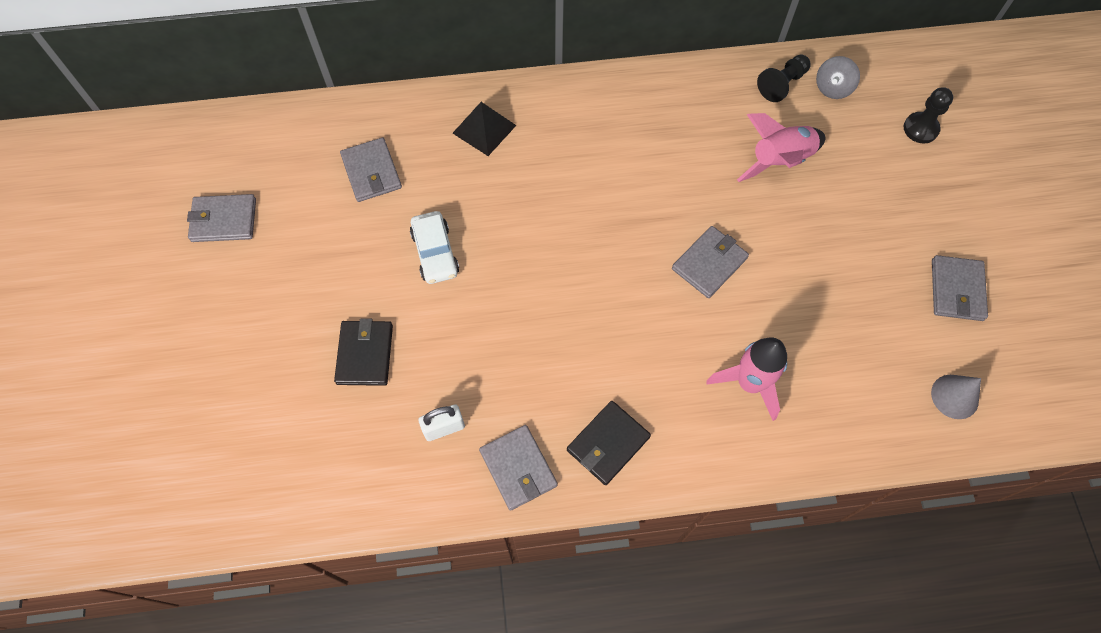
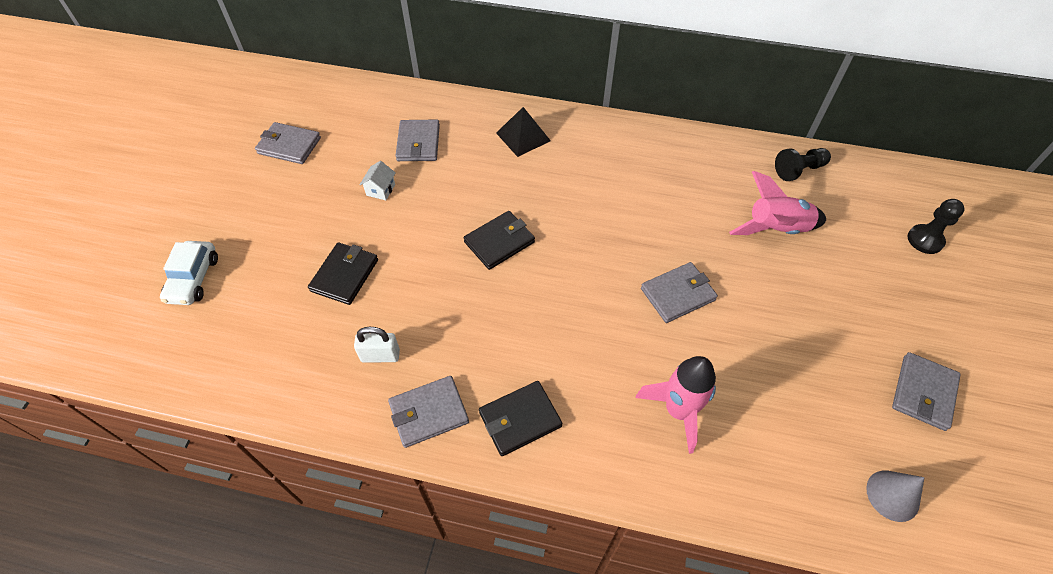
camera: 20 degrees right, 10 degrees down
white car [410,211,459,284] -> white car moved to [160,241,218,305]
grey wallet [479,425,557,511] -> grey wallet turned 75 degrees clockwise [388,376,469,448]
grey spinning top [816,56,860,99] -> none
none -> white house [359,161,396,200]
none -> black wallet [464,211,535,270]

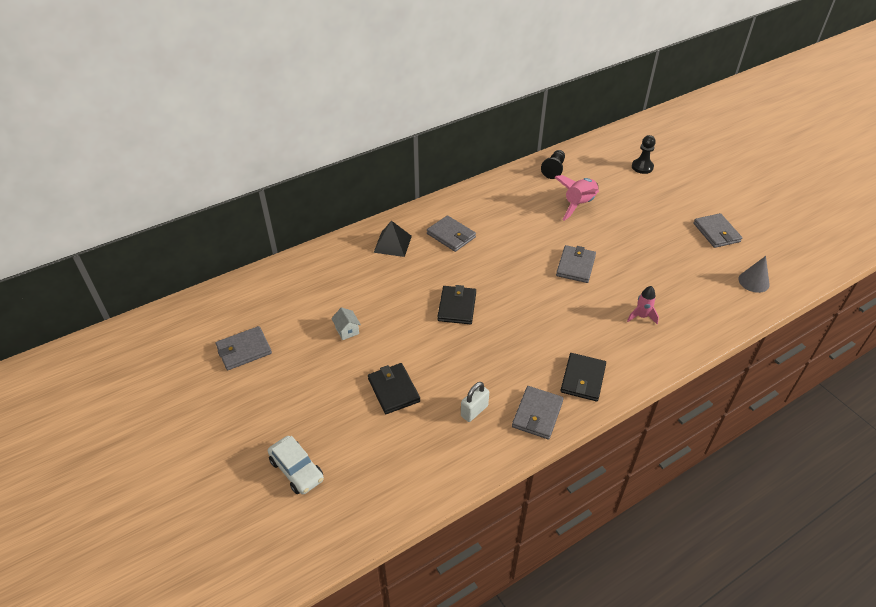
camera: 45 degrees left, 10 degrees down
grey wallet [395,119,440,161] -> grey wallet moved to [427,215,476,252]
pink rocket [636,356,716,454] -> pink rocket [627,286,659,324], size x0.59

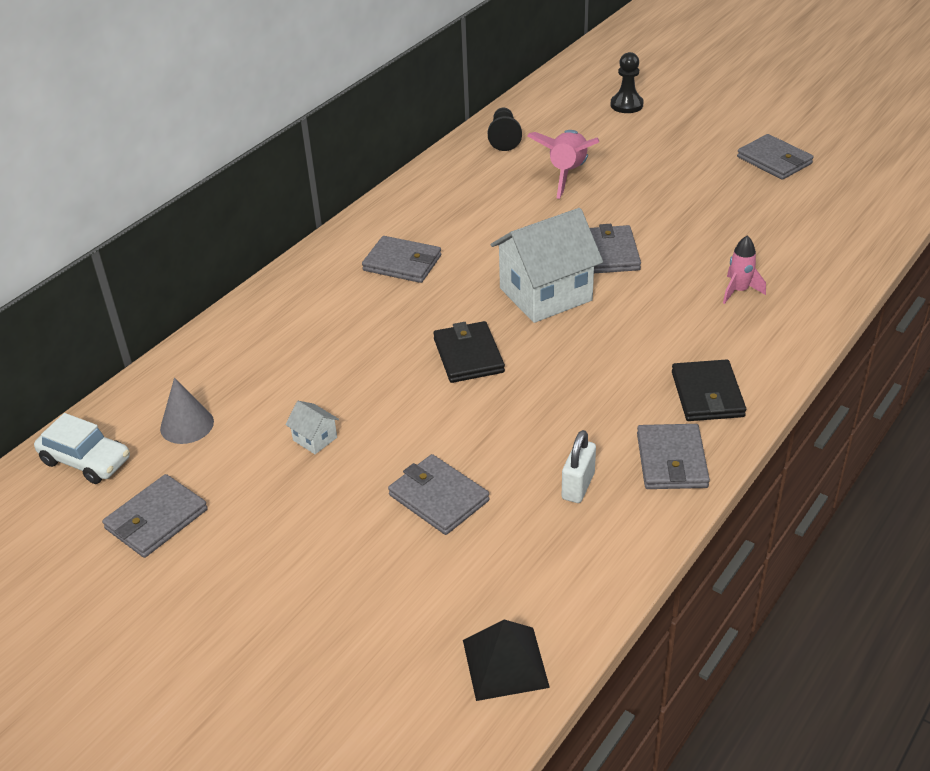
camera: 20 degrees left, 5 degrees down
white car [268,436,324,494] -> white car moved to [34,413,130,484]
black wallet [368,363,420,414] -> grey wallet [388,454,489,535]
black pyramid [373,221,412,257] -> black pyramid moved to [463,620,550,701]
grey cone [738,256,770,293] -> grey cone moved to [160,378,214,444]
none -> white house [491,208,603,323]

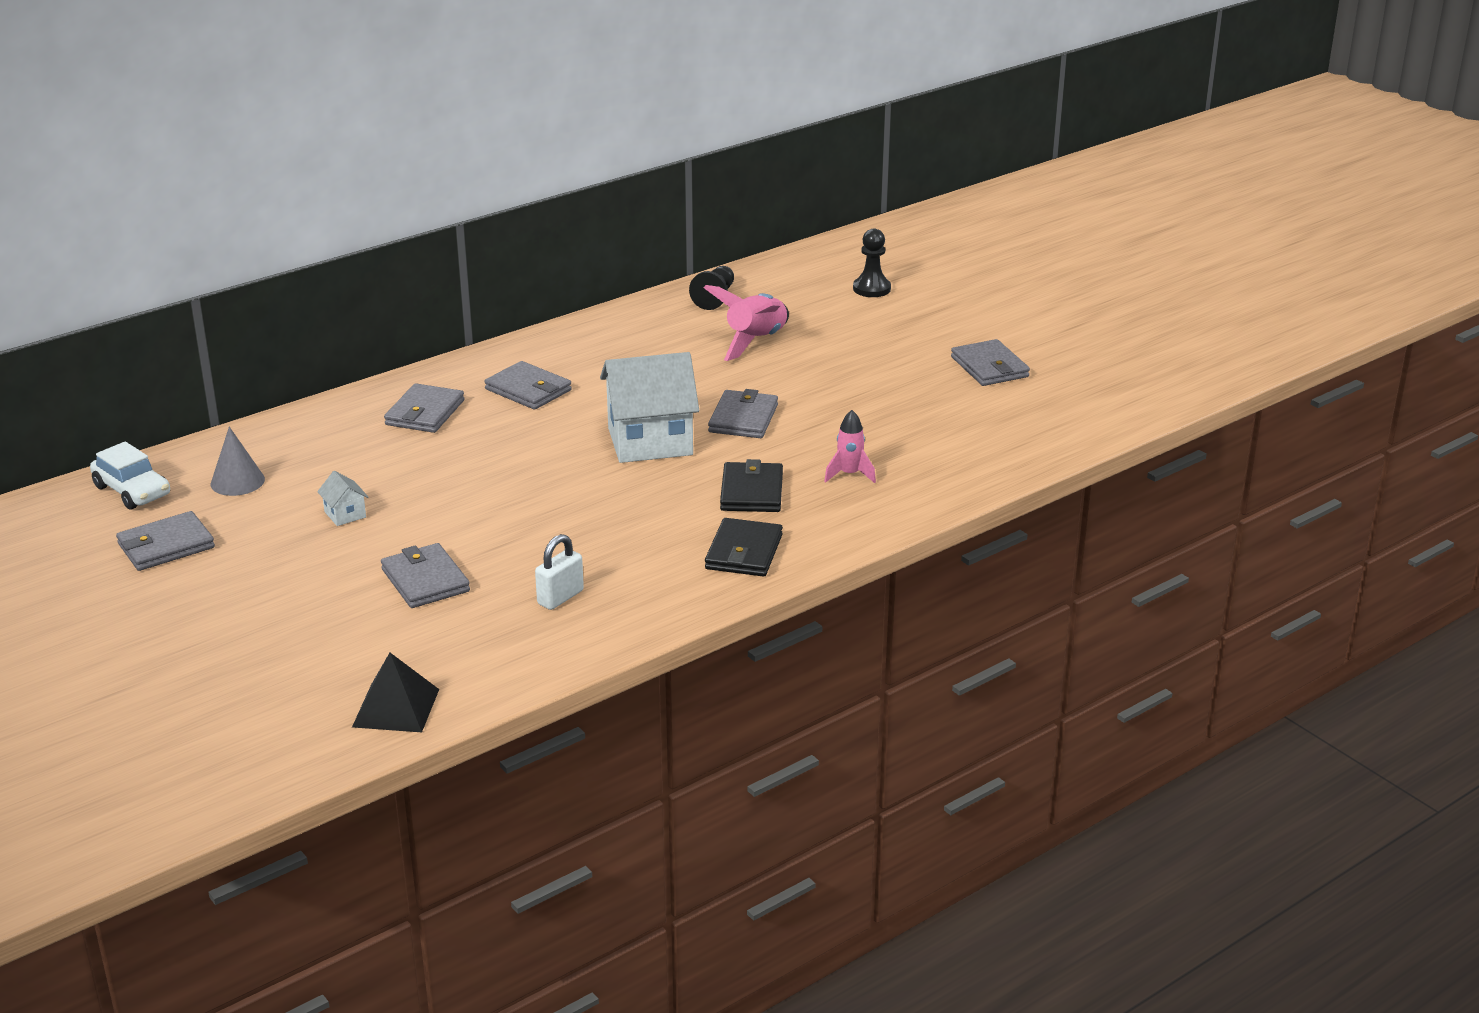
camera: 15 degrees right, 10 degrees down
black wallet [433,321,505,383] -> black wallet moved to [720,459,783,512]
grey wallet [637,424,710,489] -> grey wallet moved to [384,383,464,433]

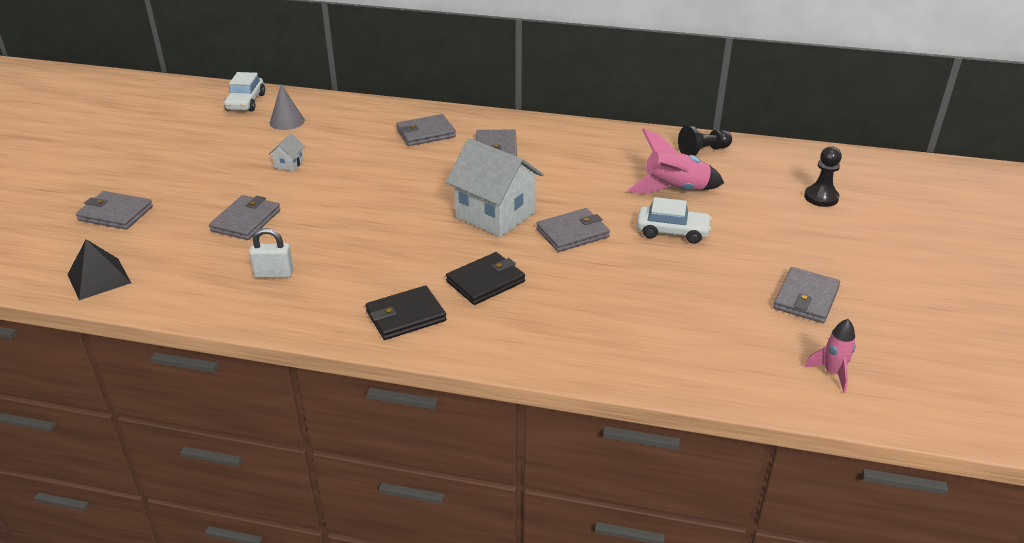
camera: 50 degrees right, 5 degrees up
grey wallet [116,511,215,571] -> grey wallet moved to [76,191,153,230]
pink rocket [824,410,876,483] -> pink rocket moved to [805,319,856,393]
none -> white car [637,197,712,244]

